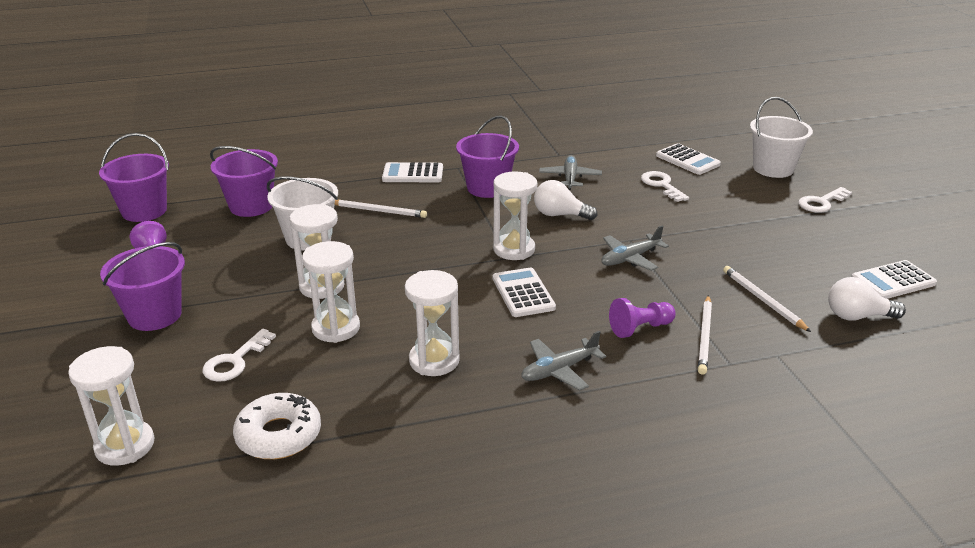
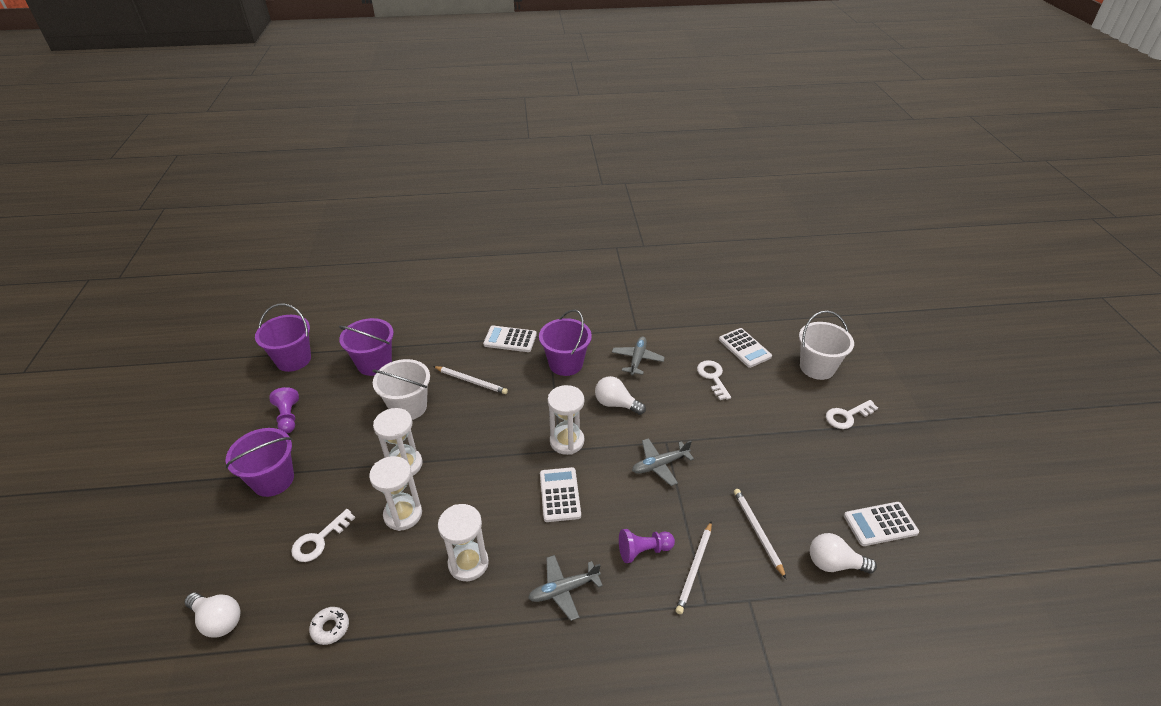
camera: 10 degrees right, 10 degrees up
white hourglass [68,346,154,466] -> white light bulb [185,593,240,638]
white donut [233,393,321,459] -> white donut [309,607,349,645], size x0.57

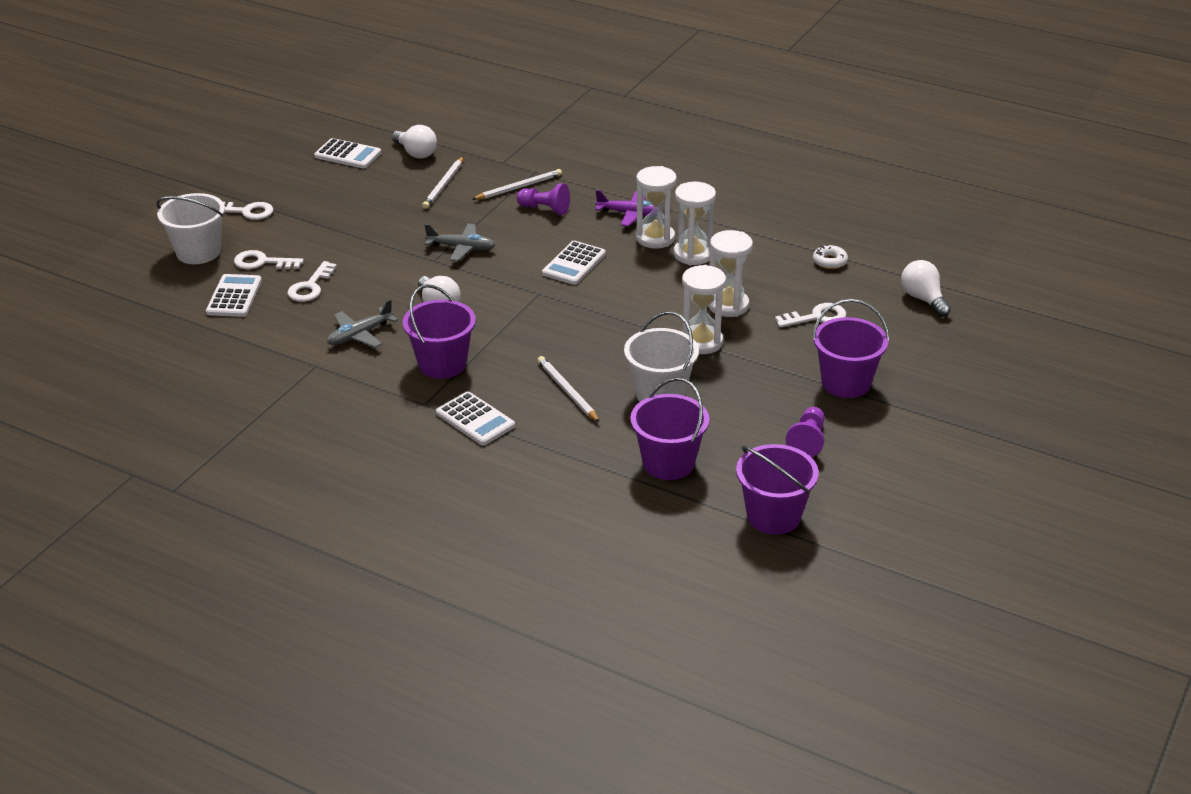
camera: 145 degrees left, 5 degrees down
grey plane [528,555,603,621] -> purple plane [595,190,653,226]
white hourglass [548,385,584,455] -> white hourglass moved to [636,166,677,249]
none -> white key [234,250,304,269]

